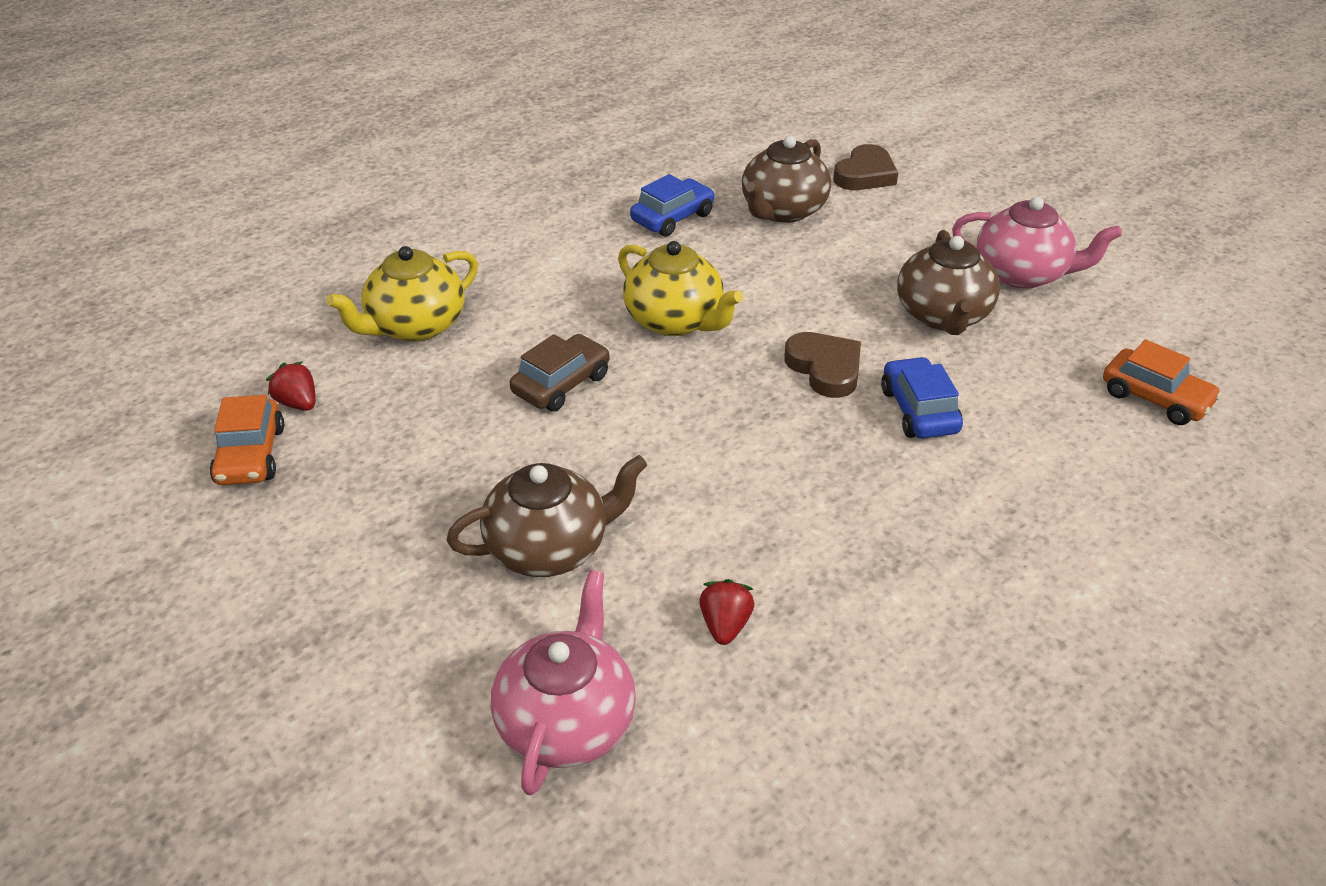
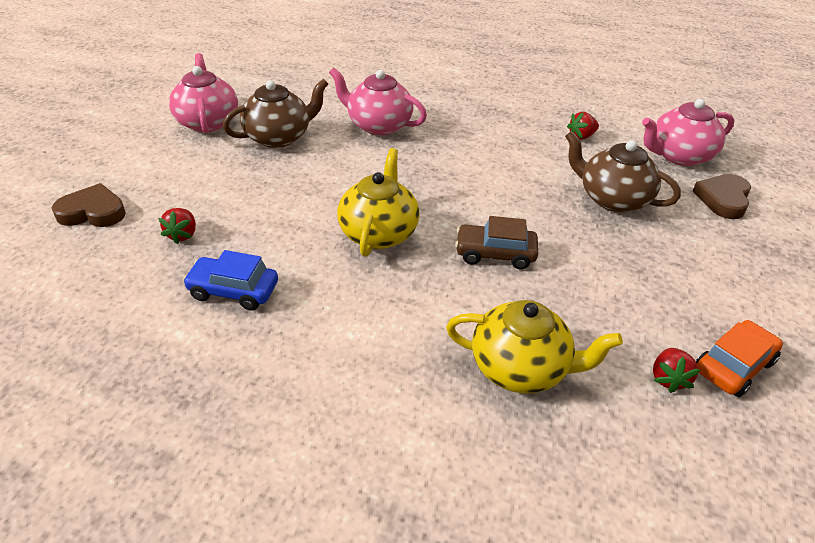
camera: 125 degrees left, 0 degrees up
brown teapot [742,135,831,223] -> red strawberry [158,208,196,244]
brown heart [784,332,861,398] -> brown heart moved to [692,174,751,219]
blue car [881,357,963,438] -> pink teapot [329,68,427,136]
orange car [1103,339,1222,425] -> none

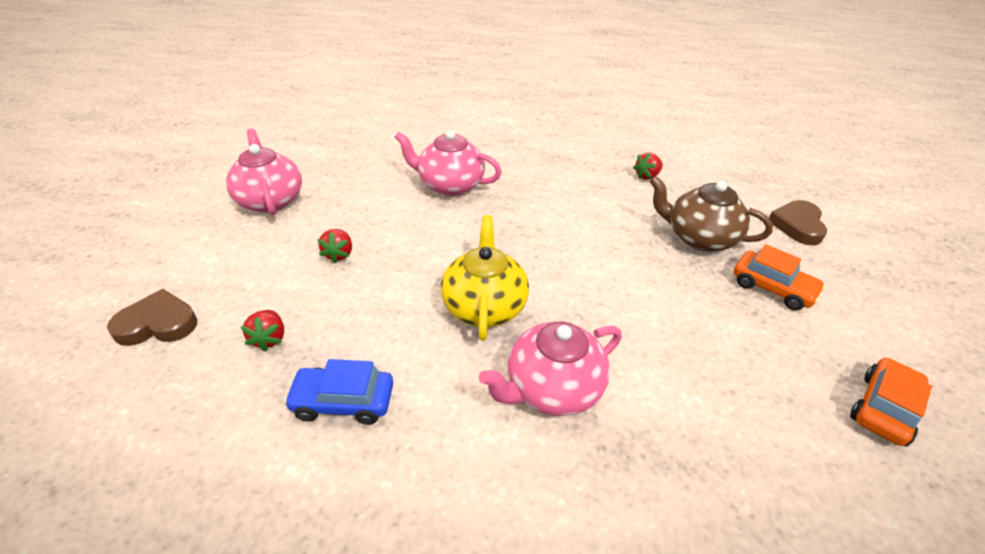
camera: 10 degrees left, 0 degrees up
brown teapot [223,79,328,148] -> none
yellow teapot [446,300,623,394] -> none
brown car [455,216,538,269] -> none
pink teapot [642,99,734,166] -> pink teapot moved to [479,322,622,416]
red strawberry [653,348,700,393] -> red strawberry moved to [317,229,352,263]
none -> orange car [733,244,825,310]

